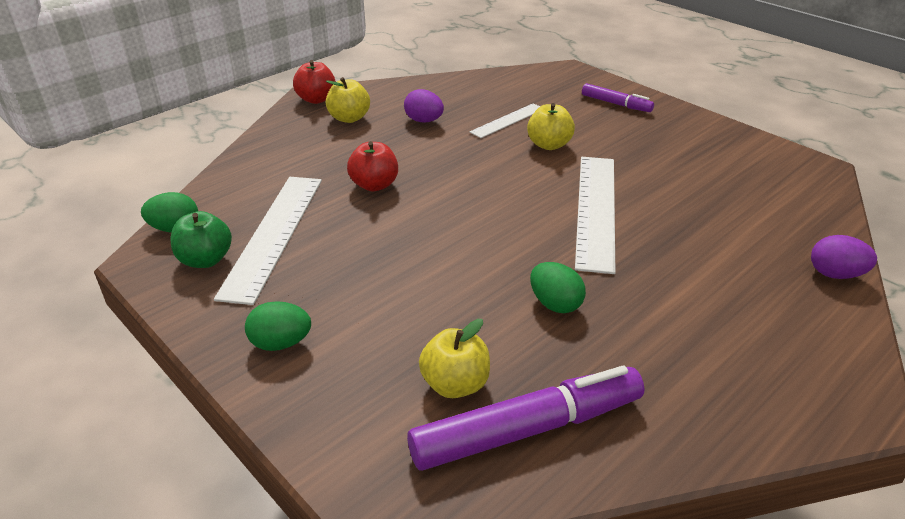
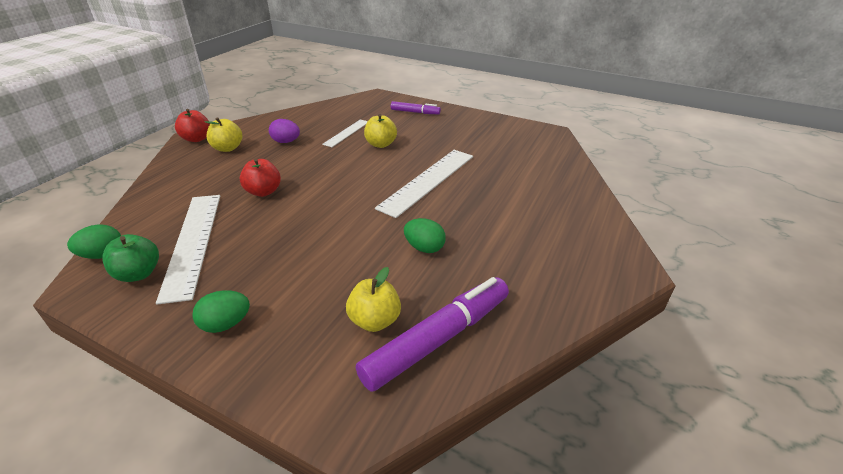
camera: 20 degrees left, 0 degrees up
white ruler [575,157,616,274] -> white ruler turned 45 degrees clockwise [375,150,473,218]
purple egg [811,235,877,279] -> none

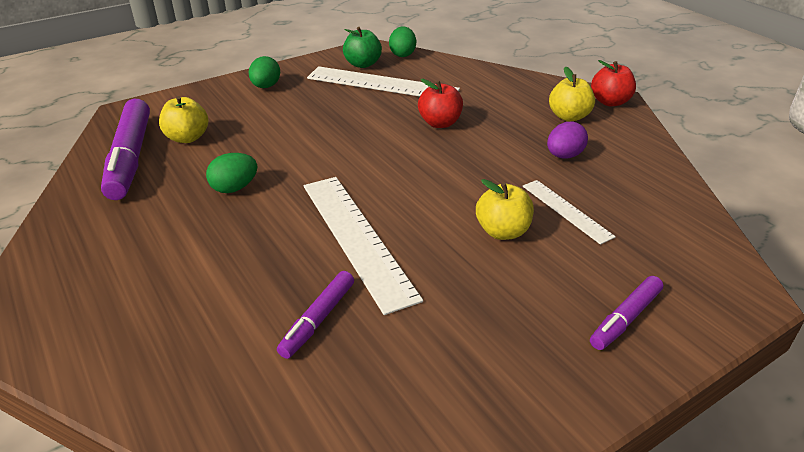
camera: 120 degrees right, 0 degrees up
none -> purple marker [277,271,354,359]

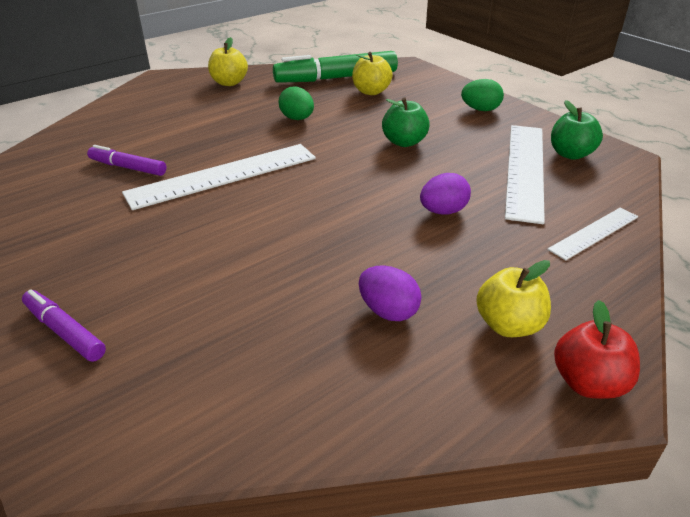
camera: 85 degrees right, 0 degrees up
purple marker [101,99,150,200] -> green marker [273,51,398,83]
green egg [389,26,416,57] -> none
red apple [418,79,463,128] -> purple egg [420,173,471,215]
yellow apple [476,179,534,240] -> yellow apple moved to [208,37,248,86]
white ruler [523,180,616,245] -> white ruler moved to [547,207,638,260]
none -> green apple [382,97,430,147]

